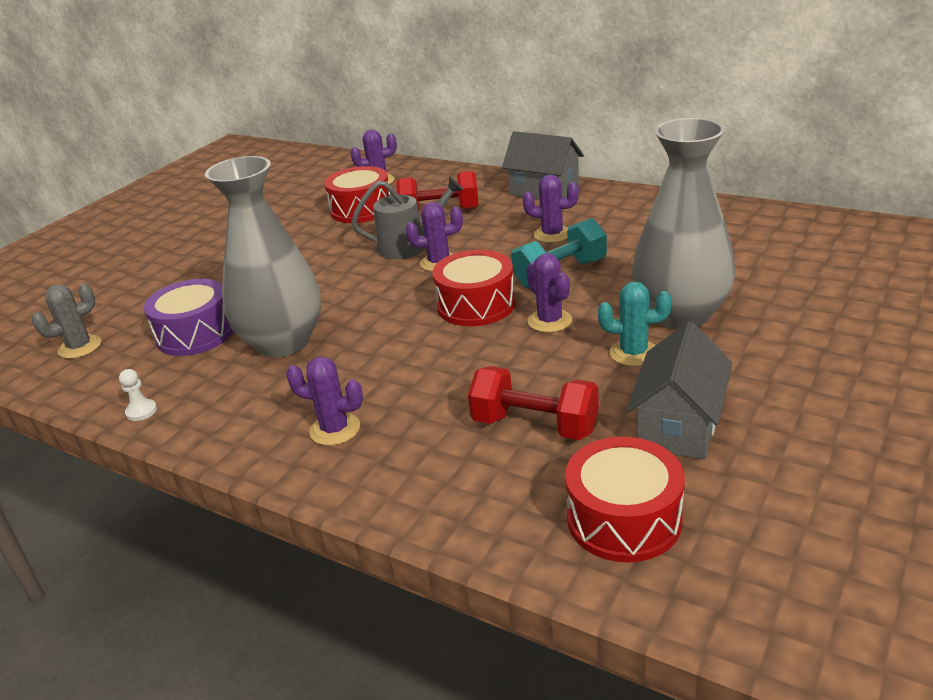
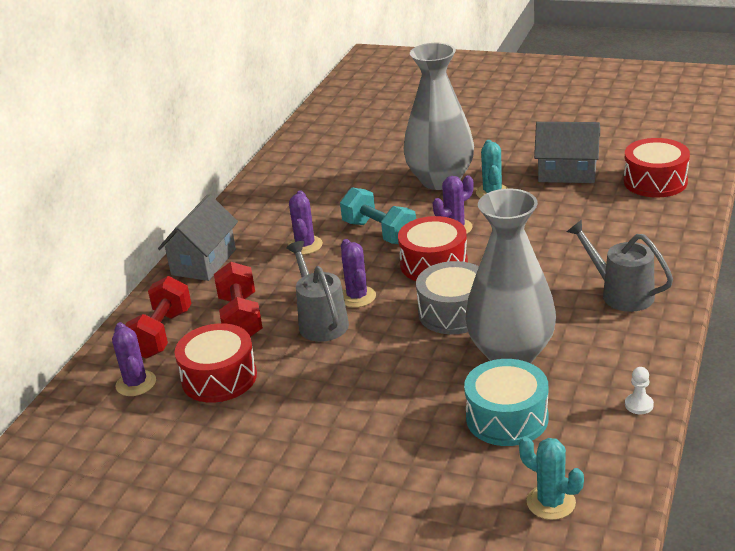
camera: 100 degrees left, 0 degrees up
grey cactus [32,283,101,359] -> turquoise cactus [519,437,584,520]
purple drum [144,279,234,356] -> turquoise drum [464,359,549,446]
purple cactus [286,357,363,446] -> grey watering can [567,220,673,312]
red dumbbell [468,366,599,440] -> red dumbbell moved to [125,276,192,358]
none -> grey drum [416,261,479,334]

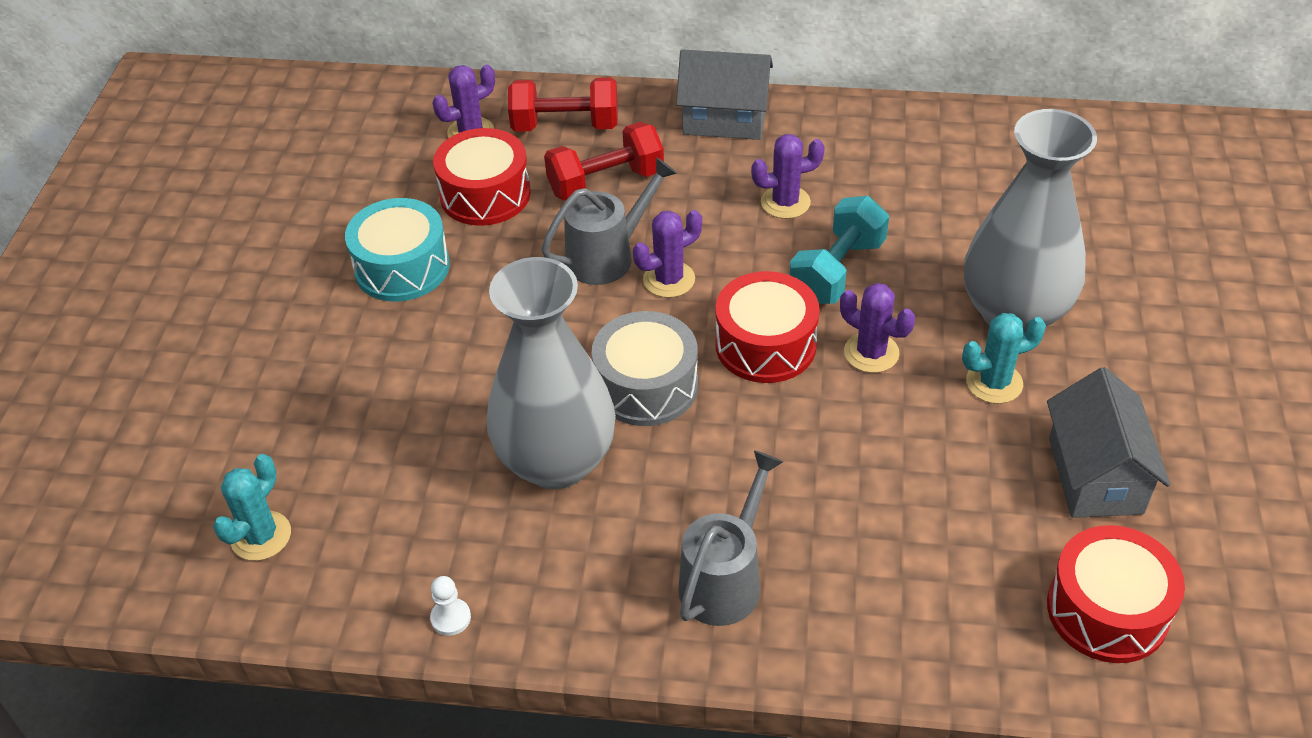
camera: 75 degrees right, 15 degrees up
turquoise drum [464,359,549,446] -> turquoise drum moved to [345,198,450,302]

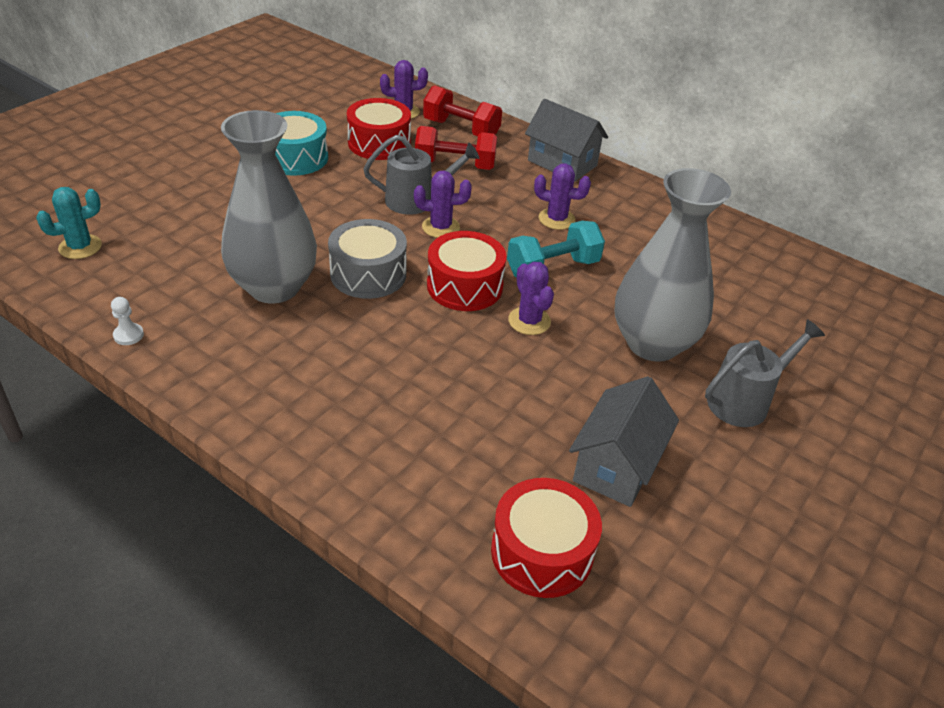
camera: 25 degrees right, 5 degrees down
grey watering can [678,450,783,626] -> grey watering can moved to [705,319,825,427]
turquoise cactus [962,313,1046,404] -> none

